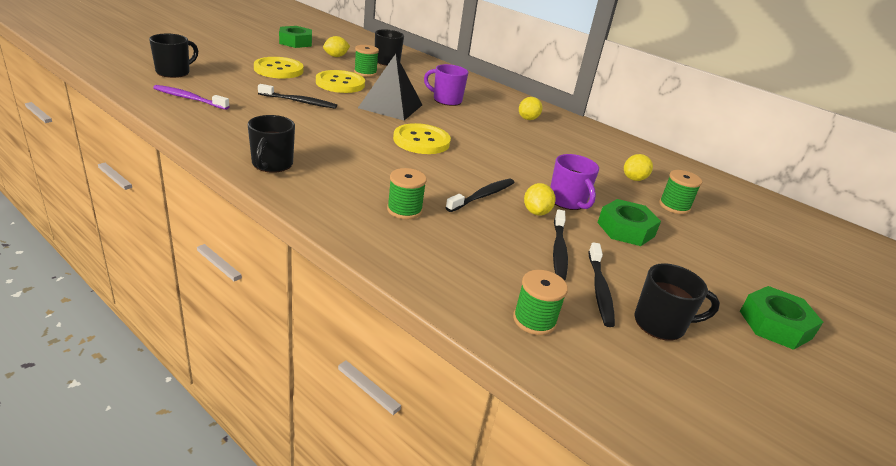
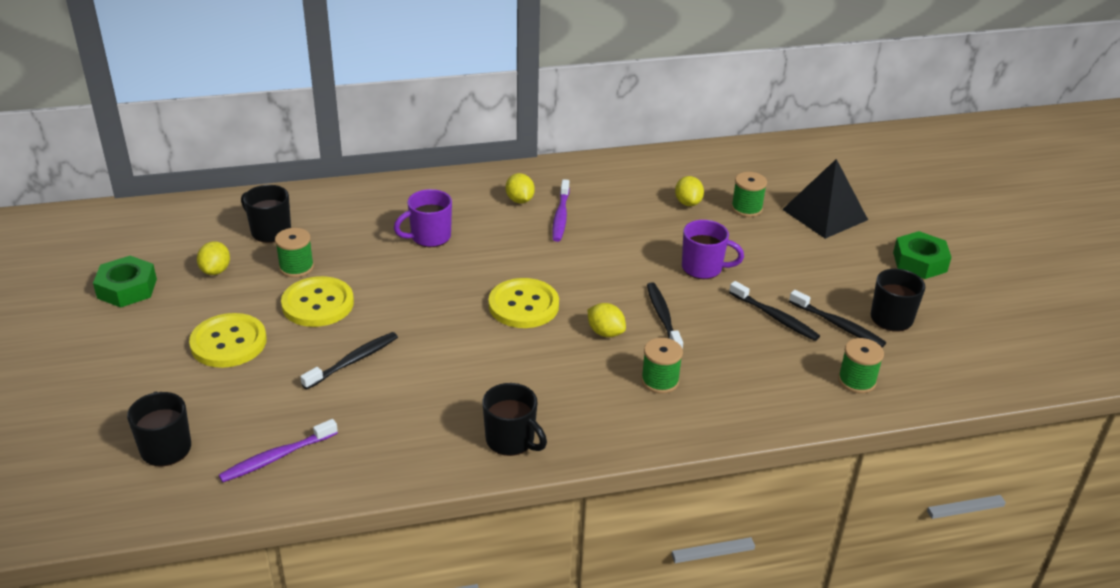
camera: 50 degrees left, 5 degrees up
black pyramid [358,54,422,120] -> black pyramid moved to [782,159,868,239]
yellow lemon [524,183,556,216] -> yellow lemon moved to [588,303,626,337]
green nut [597,199,661,246] -> none
none -> purple toothbrush [552,179,570,242]

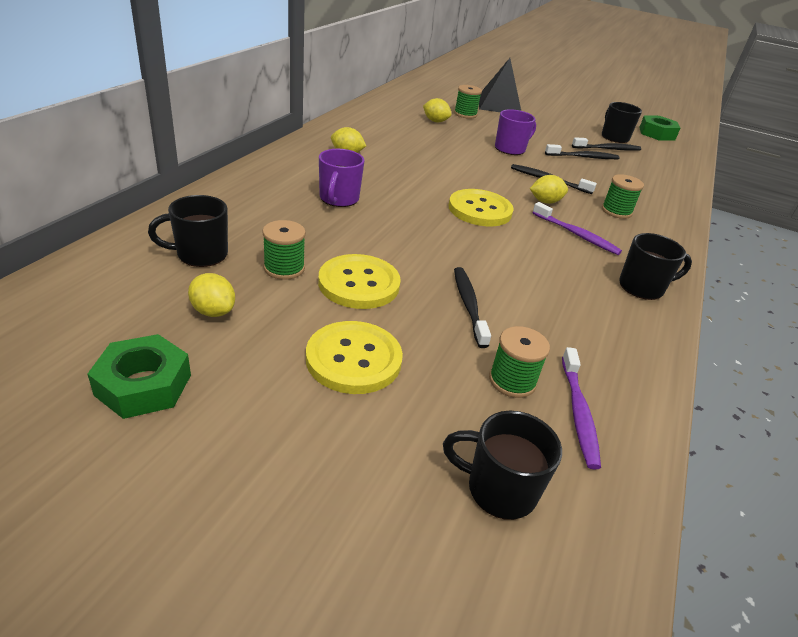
camera: 55 degrees left, 0 degrees up
purple toothbrush [552,179,570,242] -> purple toothbrush moved to [532,202,622,255]
green spool [838,338,884,394] -> green spool moved to [489,326,550,398]
green nut [893,231,952,279] -> green nut moved to [639,116,680,141]

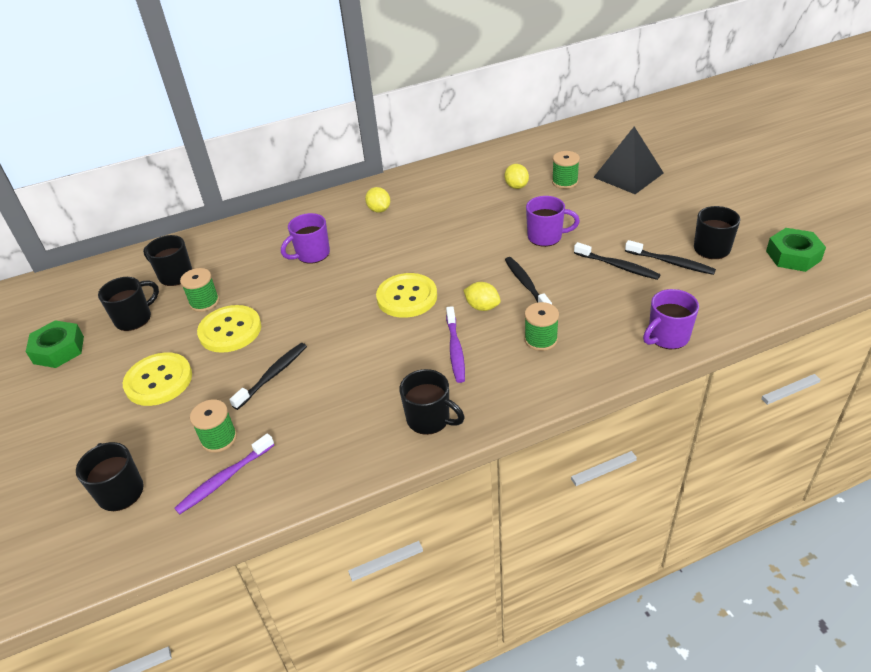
camera: 50 degrees right, 5 degrees up
yellow lemon [188,273,235,317] -> black mug [98,277,159,331]
none -> purple mug [643,289,699,349]

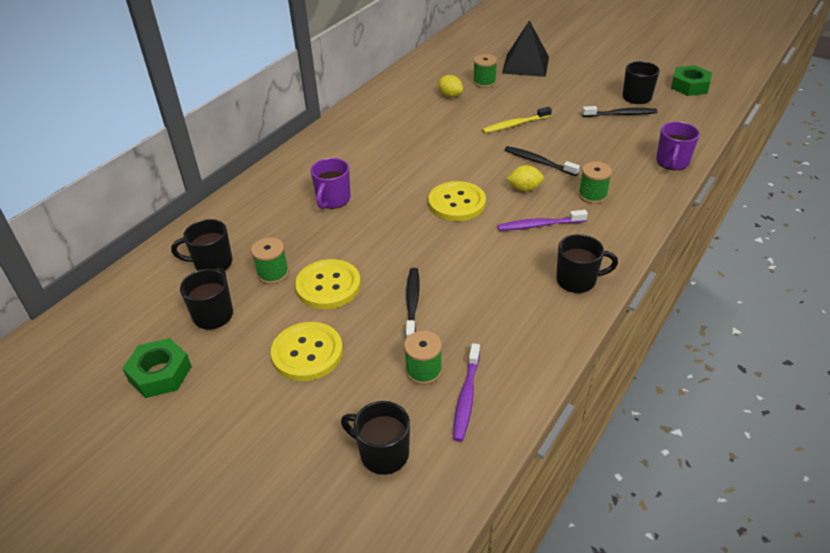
camera: 35 degrees left, 0 degrees up
yellow lemon [365,187,390,213] -> none
purple toothbrush [446,306,465,383] -> purple toothbrush turned 120 degrees clockwise [497,210,588,231]
purple mug [526,196,580,247] -> yellow toothbrush [482,107,552,133]
black toothbrush [574,242,660,280] -> none

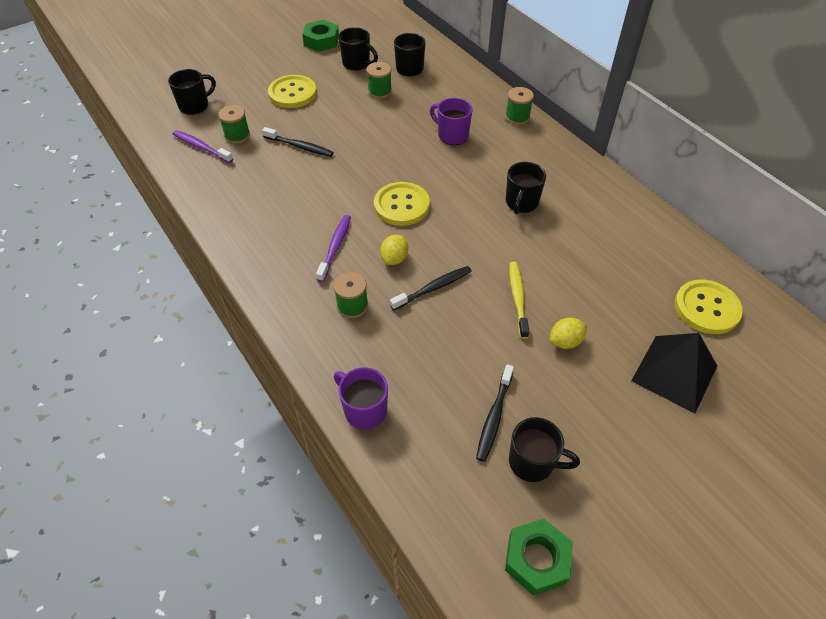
camera: 110 degrees right, 10 degrees up
yellow button [295,259,361,309] -> yellow button moved to [675,280,743,334]
yellow lemon [438,75,463,98] -> yellow lemon moved to [550,318,587,349]
green spool [473,54,497,88] -> green spool moved to [505,87,534,125]
black mug [556,234,618,293] -> black mug moved to [506,162,546,214]

